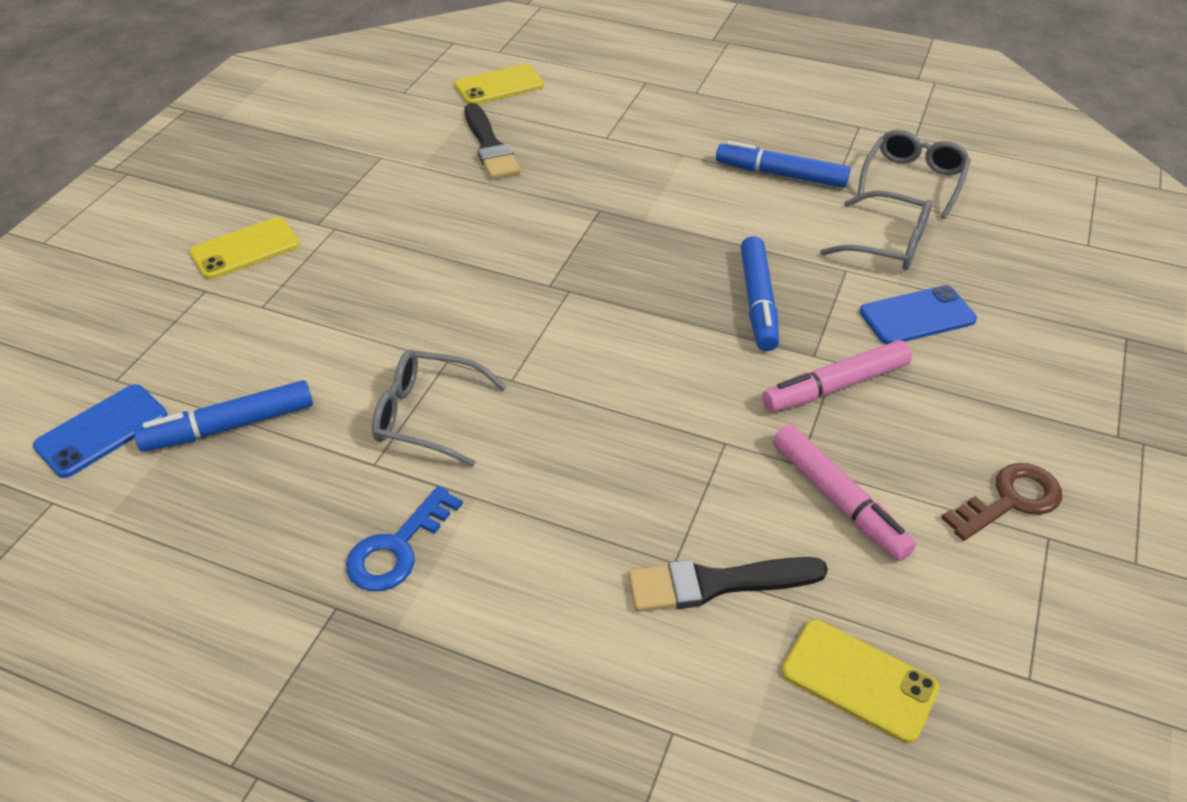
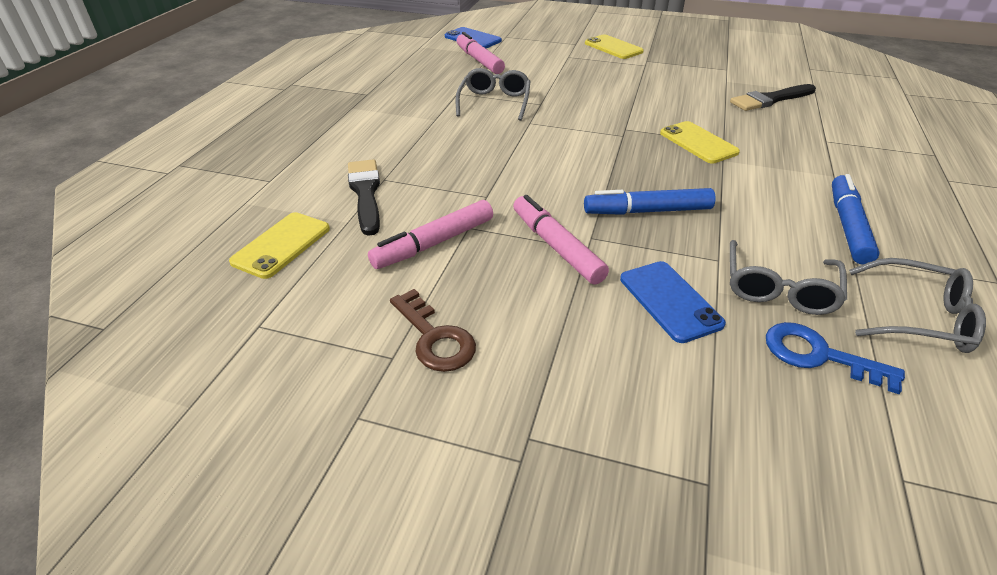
camera: 85 degrees right, 5 degrees down
blue marker [134,380,313,452] -> pink marker [456,32,505,74]
blue key [346,486,463,591] -> blue key moved to [766,322,905,394]
yellow phone [455,64,544,104] -> yellow phone moved to [660,121,740,163]

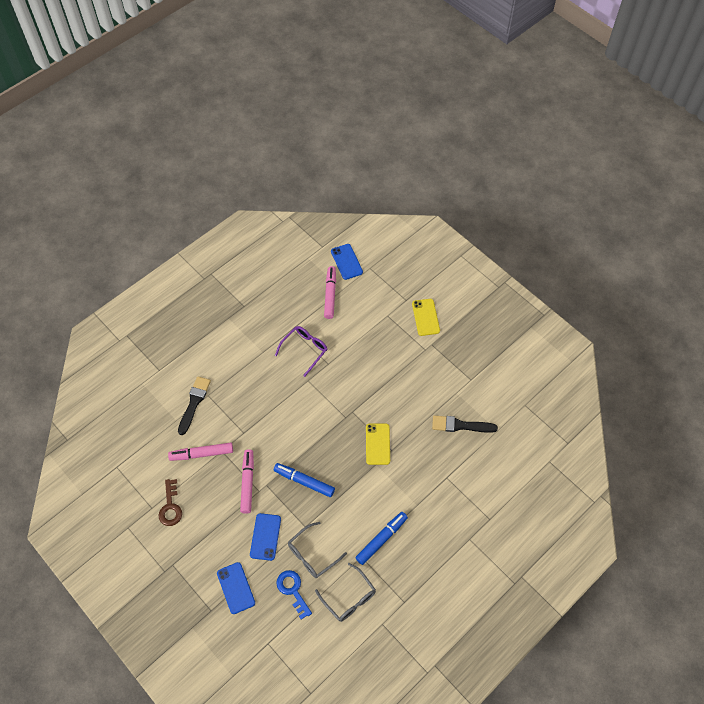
camera: 30 degrees right, 20 degrees up
yellow phone [229,212,330,279] -> none
grey glasses [456,68,531,121] -> purple glasses [275,326,327,377]
none -> blue phone [217,562,255,614]

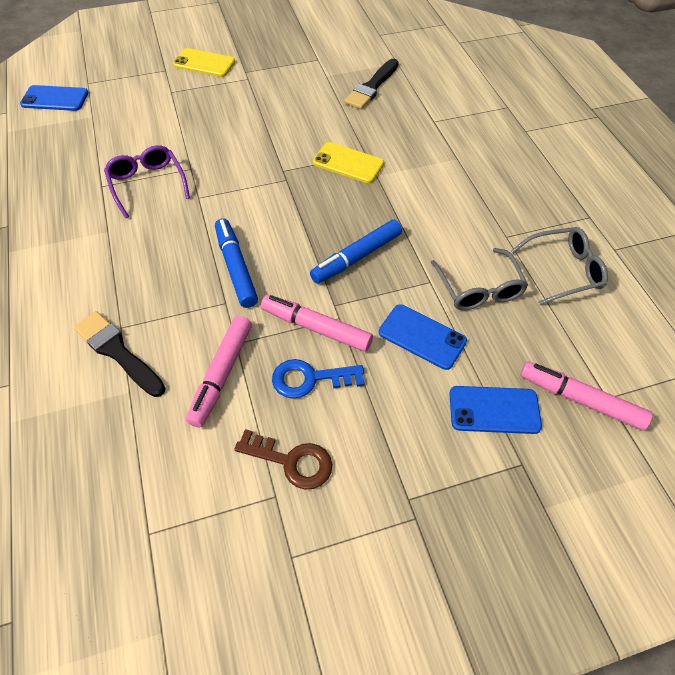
camera: 65 degrees left, 5 degrees down
blue key [276,570,312,620] -> blue key moved to [272,359,364,398]
pink marker [324,266,336,319] -> pink marker moved to [520,361,653,431]
blue marker [355,512,408,565] -> blue marker moved to [215,218,258,308]

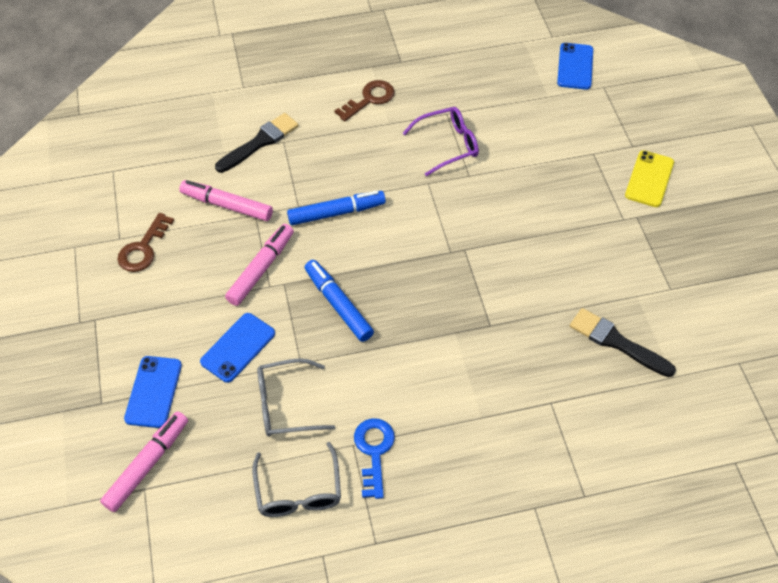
camera: 95 degrees right, 0 degrees up
blue key [272,359,364,398] -> blue key moved to [354,418,395,499]
yellow phone [313,142,384,183] -> none
none -> brown key [335,80,395,121]

